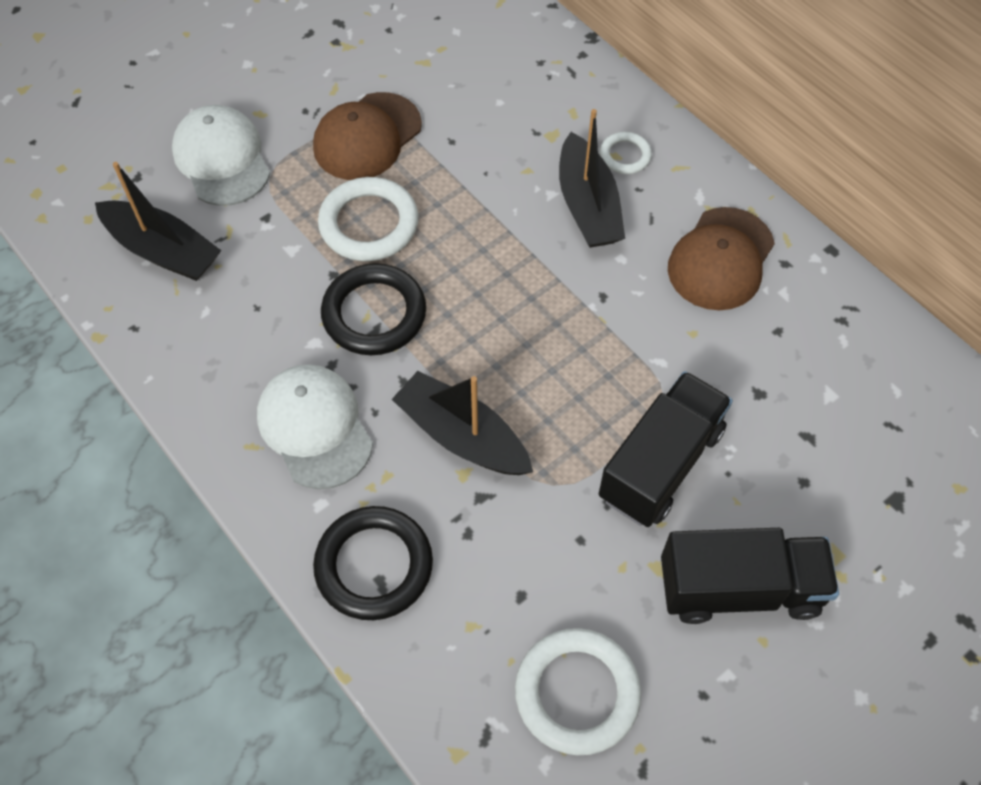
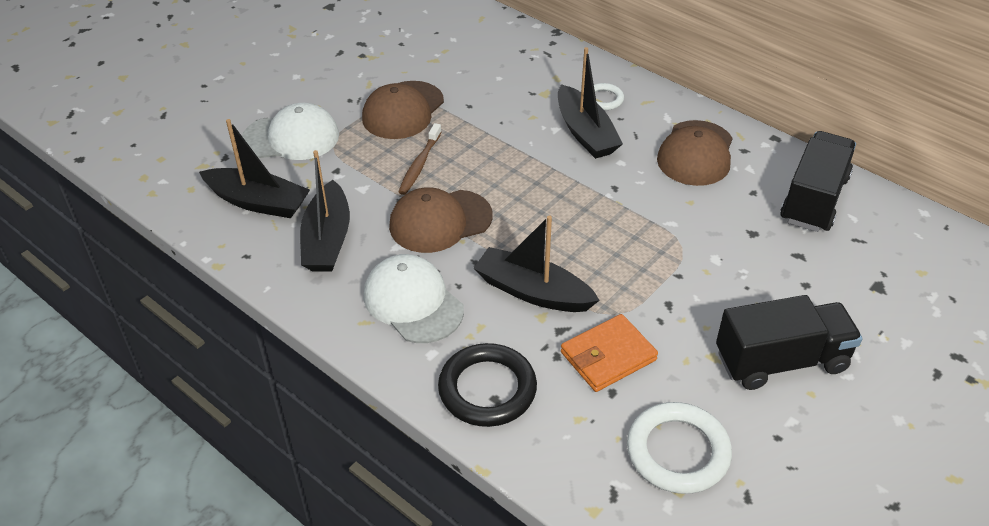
camera: 10 degrees left, 15 degrees down
white cap [172,105,270,206] -> white cap turned 120 degrees clockwise [242,103,339,160]
white ring [318,177,419,261] -> brown toothbrush [398,123,442,195]
black ring [321,263,426,355] -> brown cap [389,187,493,253]
black truck [599,371,733,527] -> black truck moved to [780,131,856,232]
none -> black boat [300,150,350,271]
none -> orange wallet [561,314,658,392]

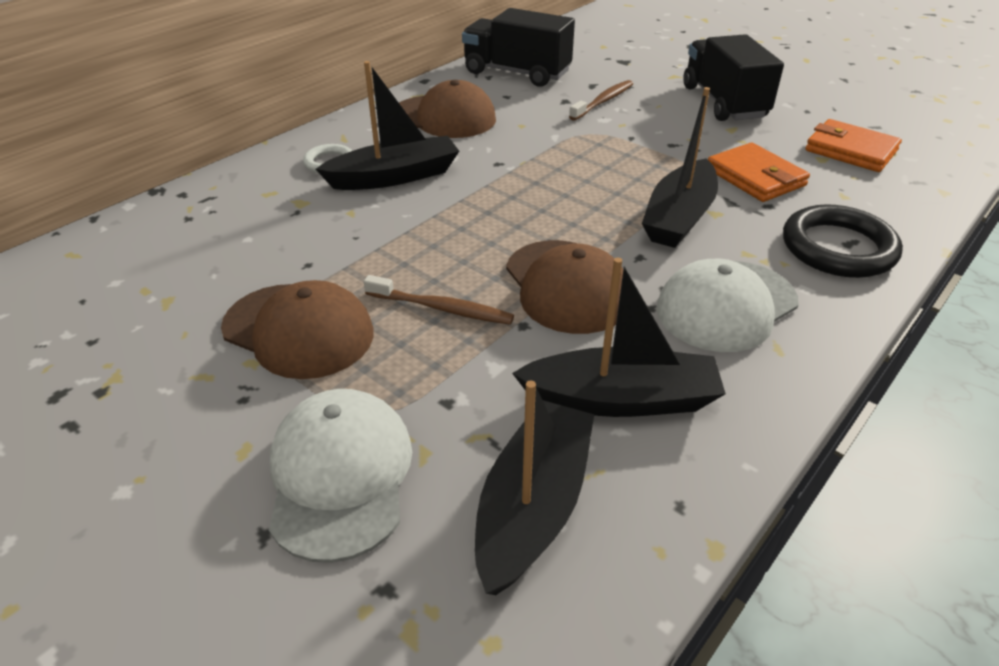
camera: 90 degrees left, 5 degrees down
white ring [627,402,732,494] -> orange wallet [805,119,902,172]
none -> brown toothbrush [569,80,633,121]

